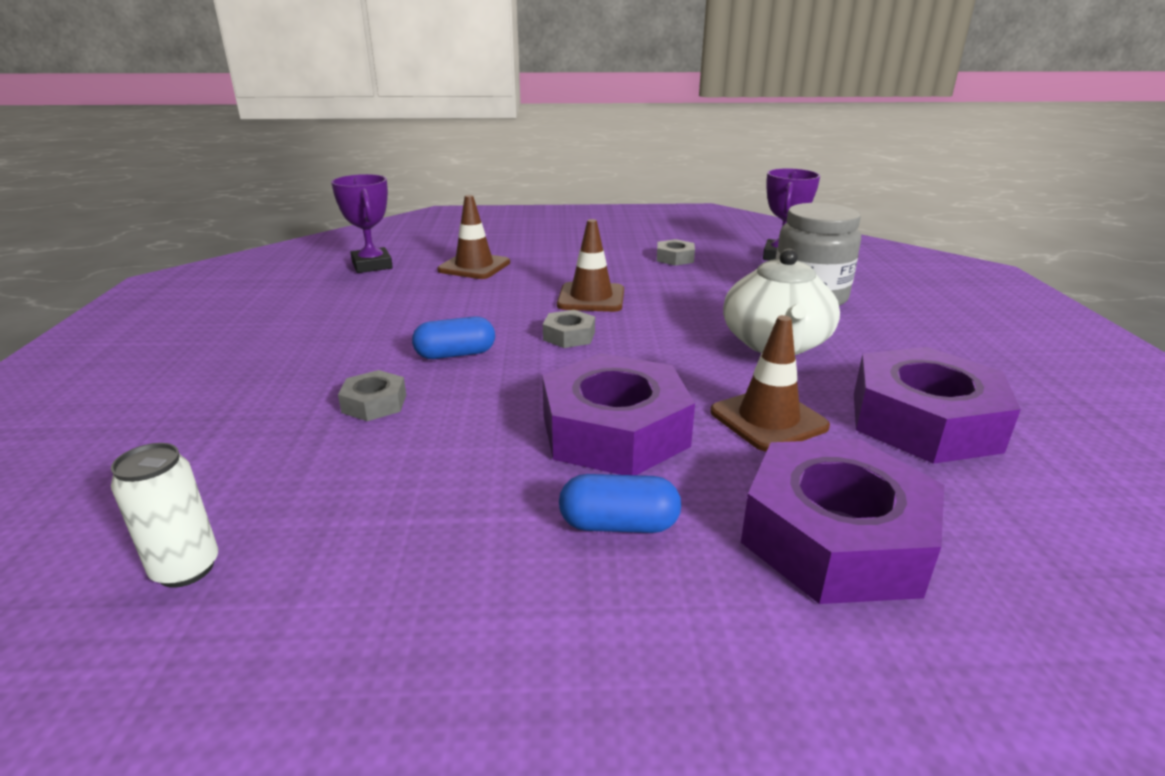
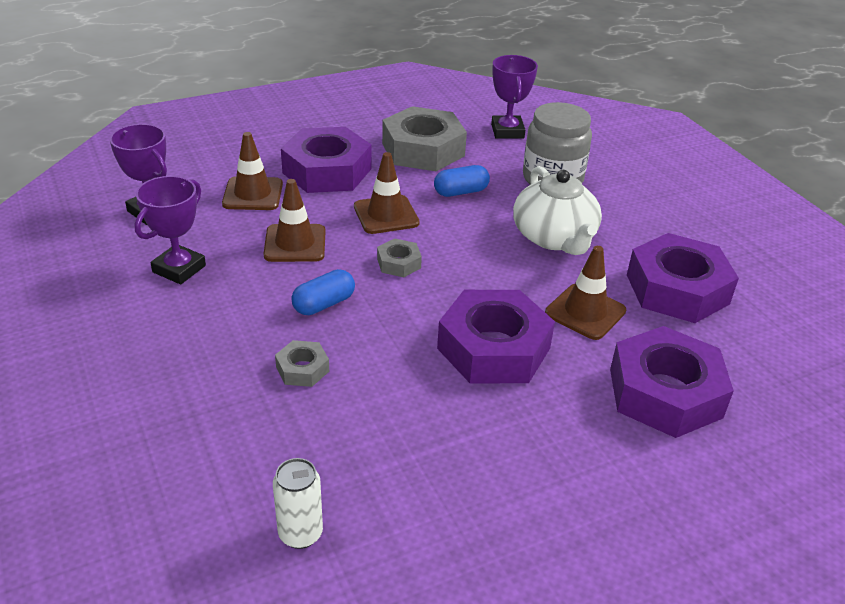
camera: 25 degrees left, 10 degrees up
blue capsule [559,474,681,533] -> blue capsule moved to [434,165,490,197]
grey nut [657,239,695,266] -> grey nut [382,106,467,171], size x2.20
none -> purple trophy [135,176,206,284]
none -> brown traffic cone [264,179,326,262]
none -> purple nut [281,127,371,193]

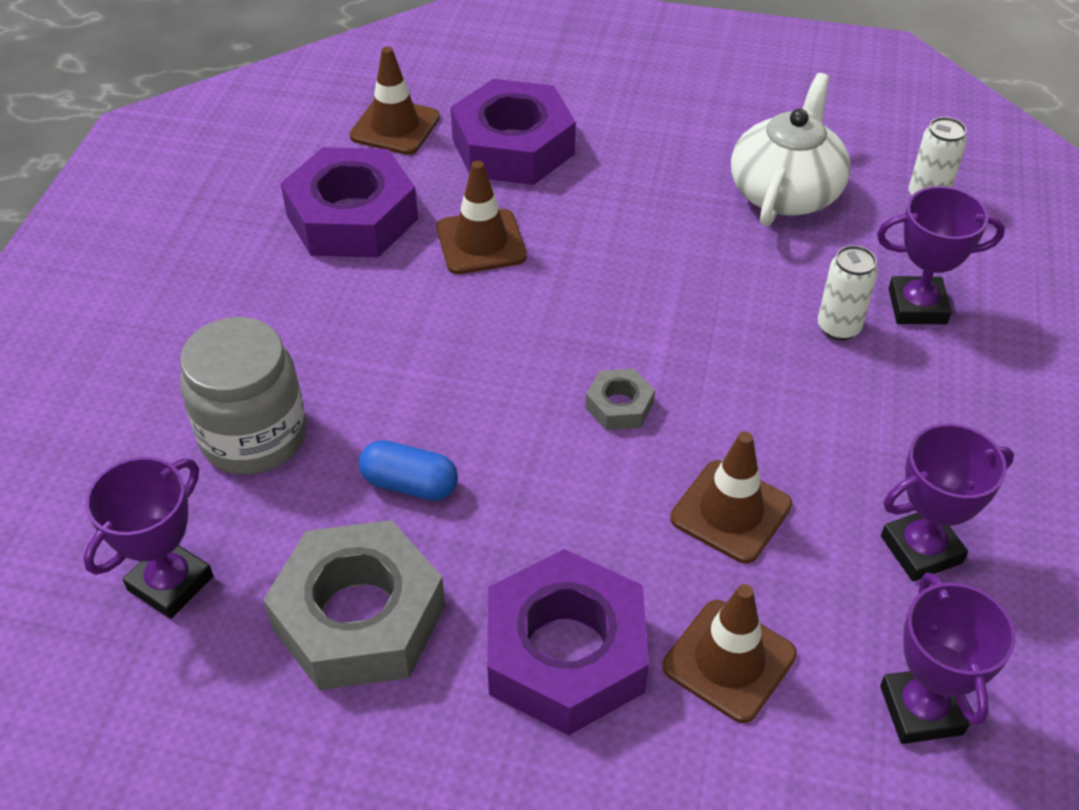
camera: 140 degrees left, 10 degrees up
grey nut [275,340,329,387] -> white can [818,245,878,341]
blue capsule [291,269,355,315] -> none
brown traffic cone [354,152,420,234] -> brown traffic cone moved to [349,46,440,155]
purple nut [437,290,555,383] -> none
white teapot [513,166,602,255] -> white teapot moved to [731,73,851,226]
none -> purple trophy [877,186,1005,324]

